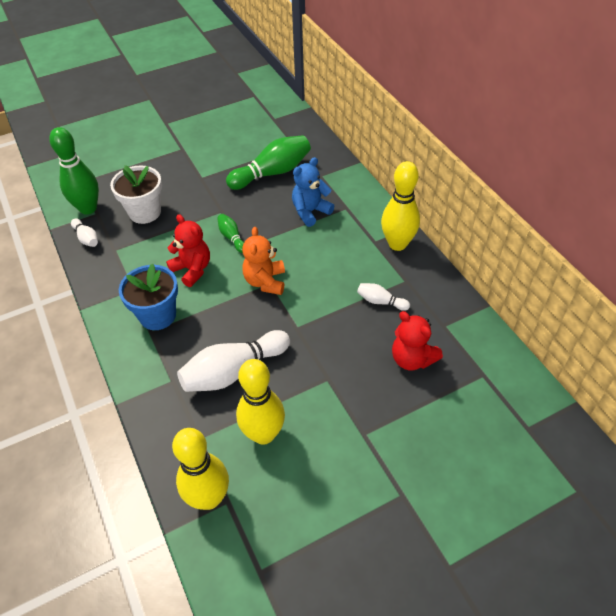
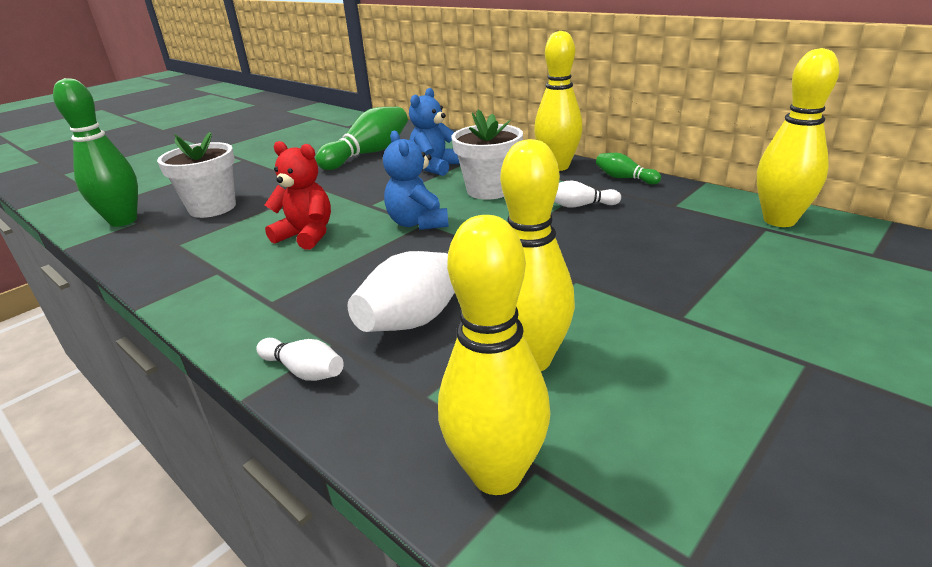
camera: 20 degrees left, 20 degrees down
white bowling pin [71,218,98,247] -> white bowling pin moved to [256,338,344,381]
blue flower pot [119,264,178,330] -> none
green bowling pin [217,214,244,253] -> green bowling pin moved to [596,153,661,185]
orange teddy bear [242,227,285,295] -> blue teddy bear [383,131,449,230]
red teddy bear [392,311,443,370] -> none
none -> white flower pot [452,109,523,200]
none -> yellow bowling pin [757,48,839,227]

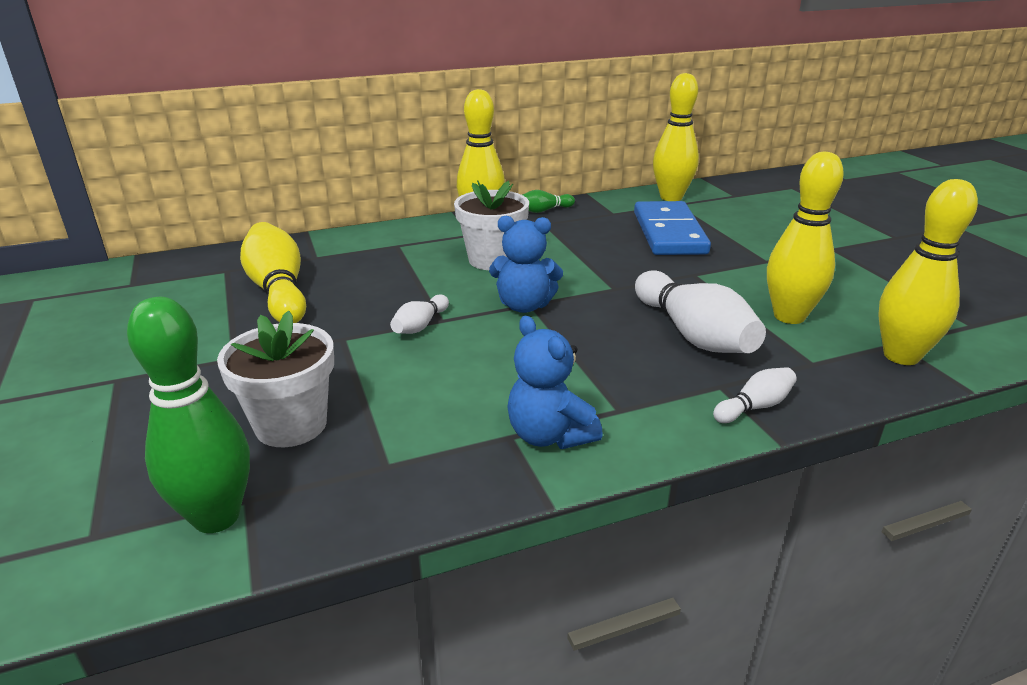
camera: 65 degrees left, 0 degrees up
red teddy bear [265,141,331,250] -> none
green bowling pin [316,107,408,170] -> yellow bowling pin [240,222,306,323]
blue teddy bear [409,88,460,176] -> blue teddy bear moved to [507,316,603,449]
white bowling pin [554,180,621,208] -> white bowling pin moved to [390,295,449,334]
none -> blue domino [634,201,711,255]

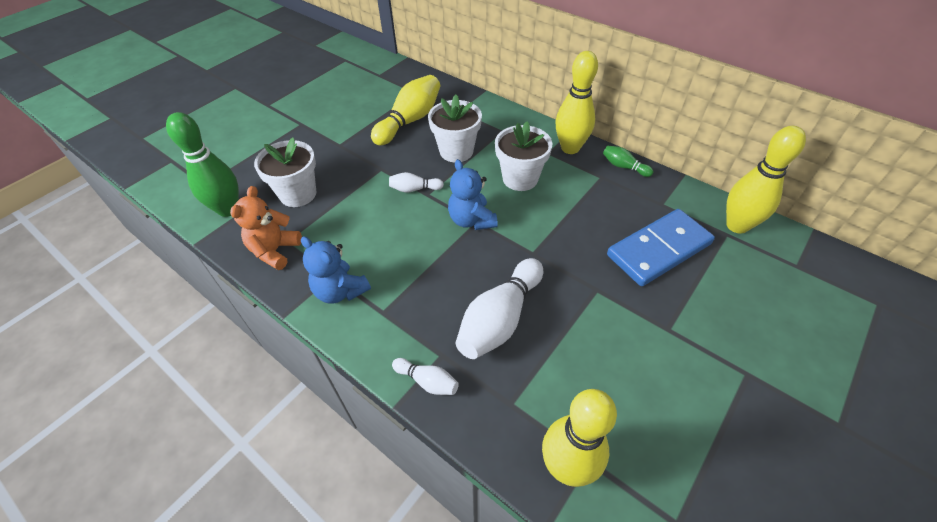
camera: 60 degrees right, 20 degrees up
blue teddy bear [507,316,603,449] -> blue teddy bear turned 75 degrees counterclockwise [301,237,371,304]
yellow bowling pin [767,152,844,324] -> none
none -> orange teddy bear [230,186,302,270]
none -> white flower pot [428,94,482,162]

